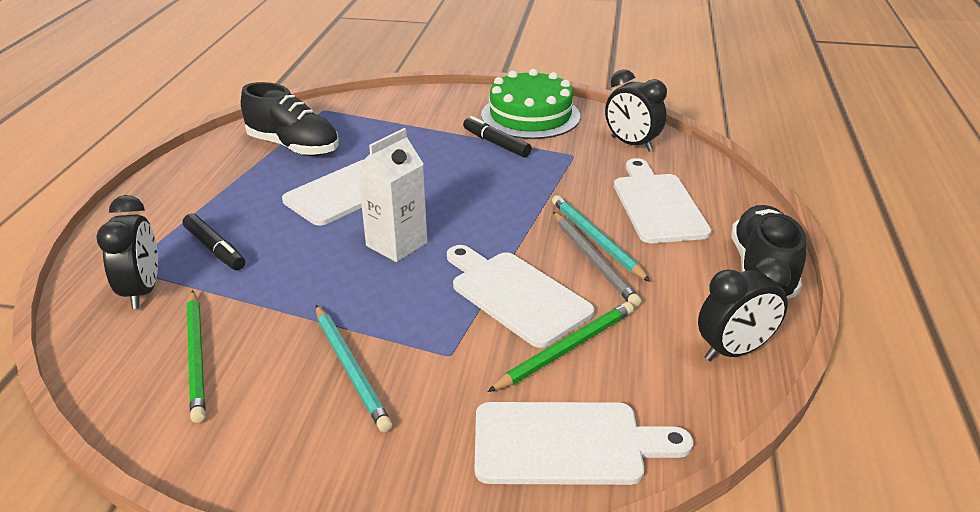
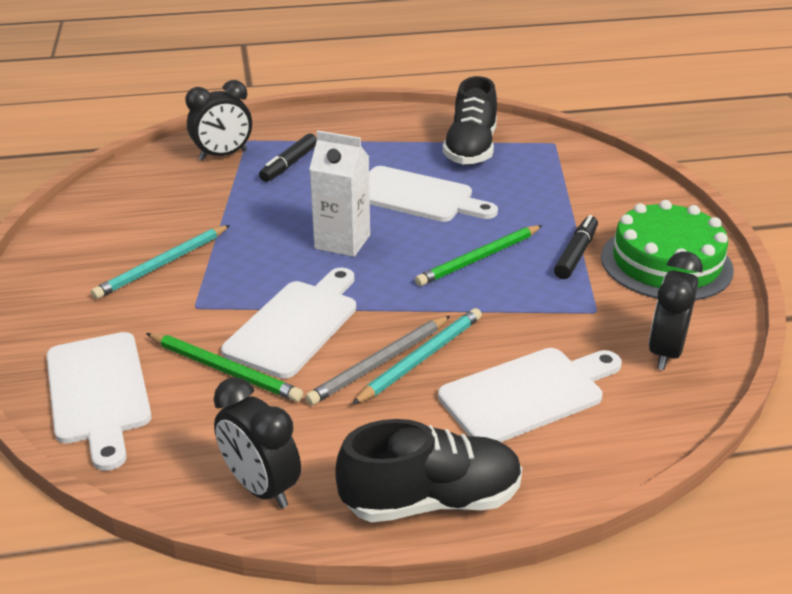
camera: 70 degrees right, 0 degrees up
green pencil [187,290,206,423] -> green pencil moved to [415,225,542,286]

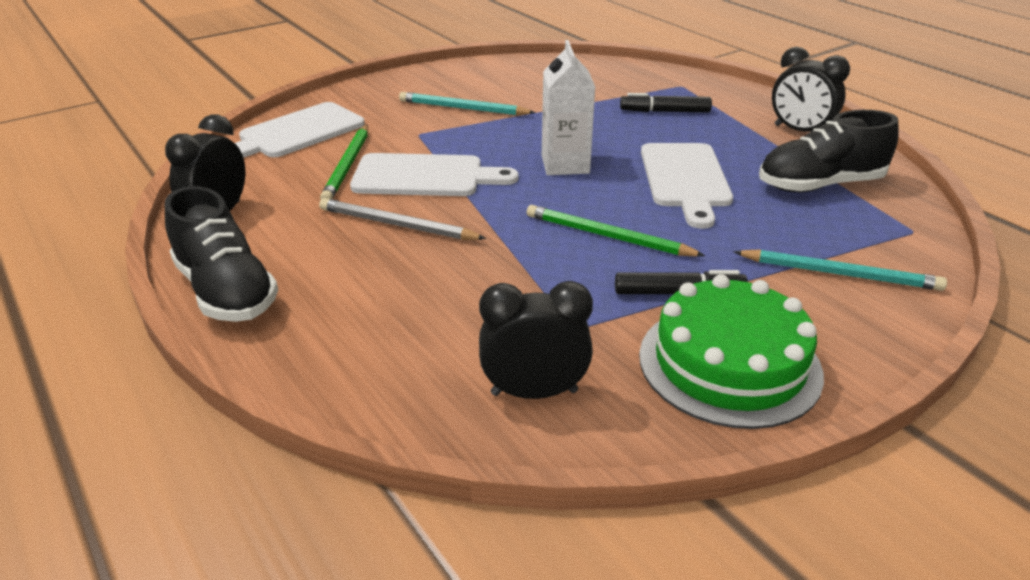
camera: 65 degrees right, 0 degrees up
black clock [185,80,252,161] -> black clock moved to [772,47,850,132]
turquoise pencil [352,308,482,405] -> turquoise pencil moved to [734,249,947,291]
white cutting board [438,348,622,442] -> none

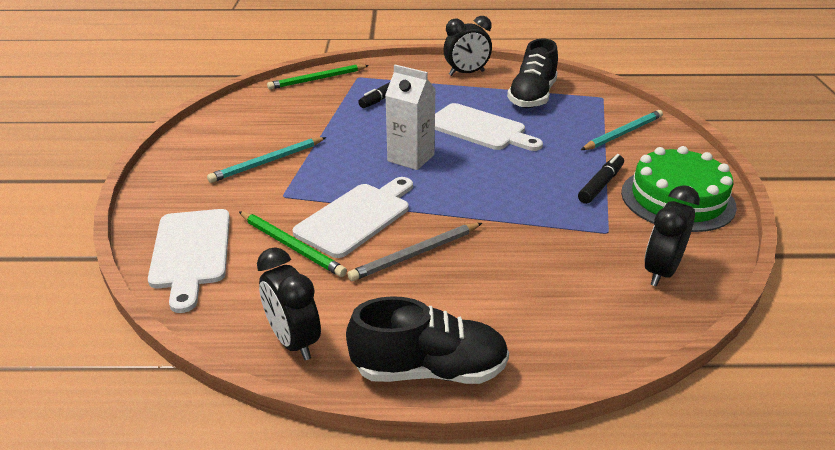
camera: 55 degrees left, 0 degrees up
green pencil [526,205,705,257] -> green pencil moved to [267,65,369,90]

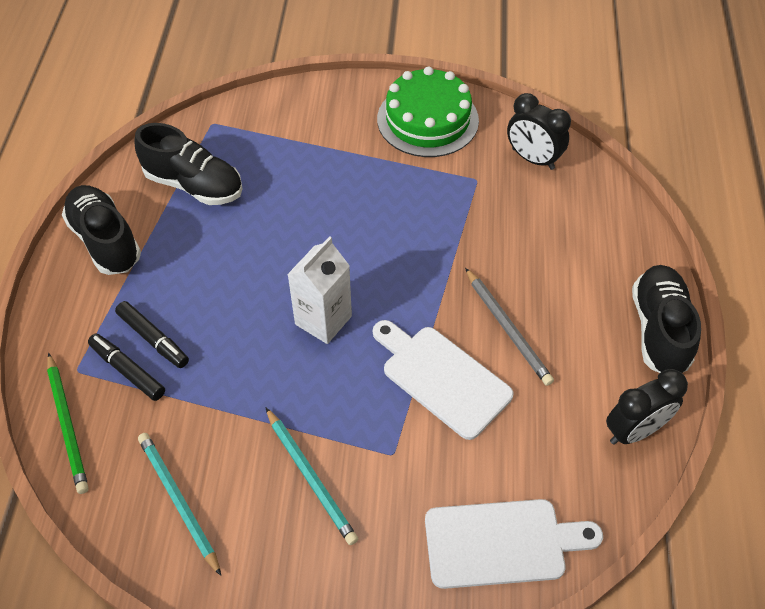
camera: 85 degrees left, 20 degrees up
green pencil [239,211,347,277] -> none
white cutting board [435,103,543,151] -> none
black clock [443,16,492,76] -> black shoe [62,185,141,275]
black marker [578,154,624,204] -> black marker moved to [88,333,165,401]
turquoise pencil [581,110,663,150] -> turquoise pencil moved to [138,433,221,576]

